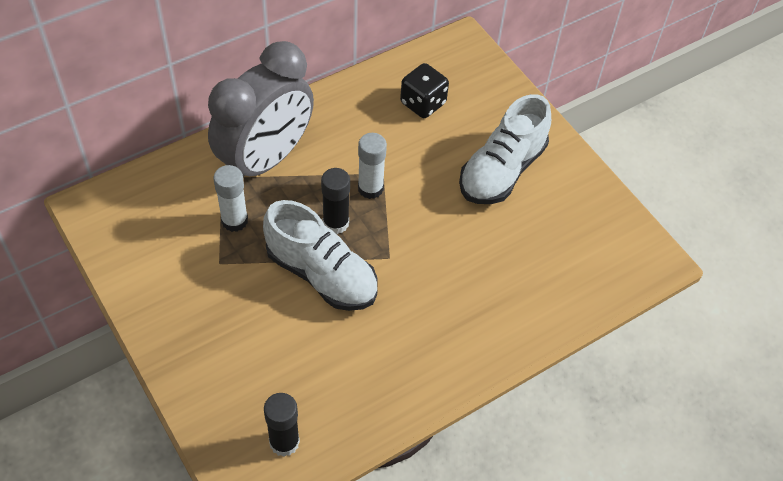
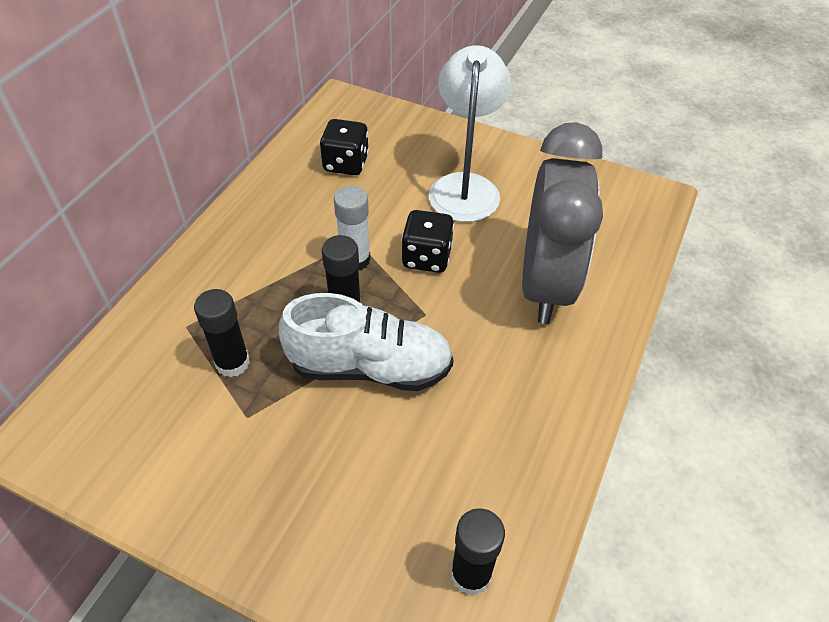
camera: 30 degrees left, 5 degrees down
grey clock [208,41,314,177] -> grey clock moved to [522,122,603,324]
white glue stick [214,165,248,232] -> black glue stick [194,289,250,377]
white shoe [459,94,551,204] -> white lamp [429,45,511,222]
none -> black dice [401,210,454,273]

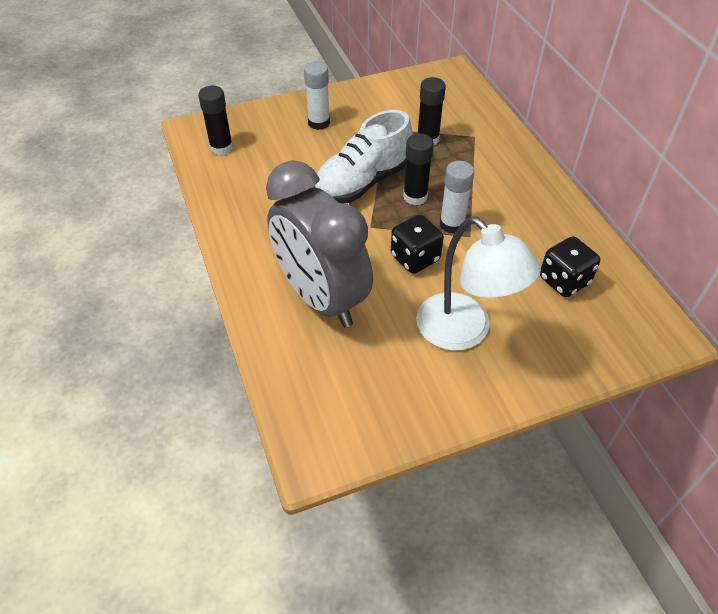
camera: 135 degrees right, 0 degrees up
none -> white glue stick [304,61,330,130]

